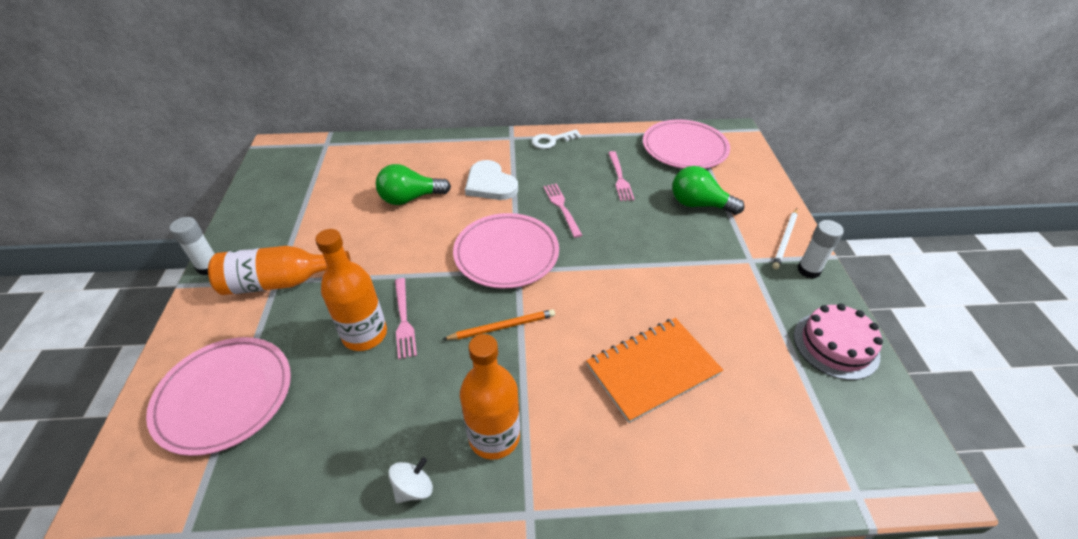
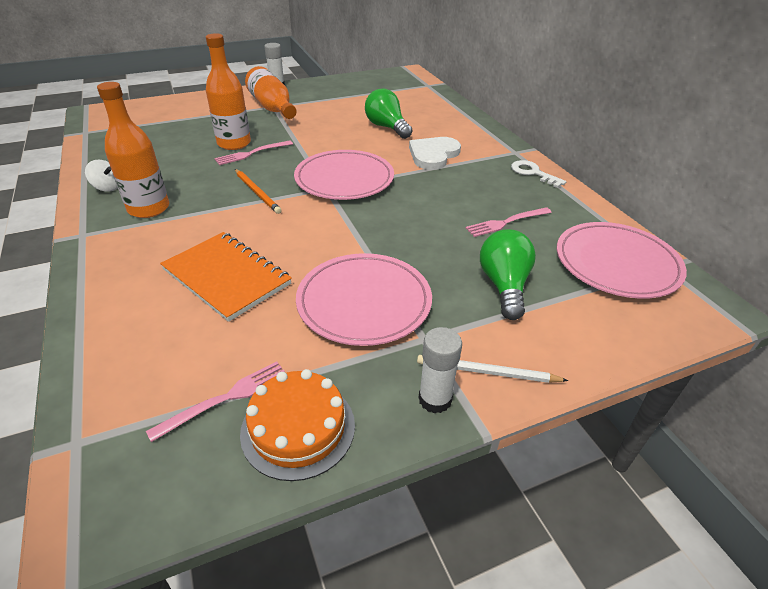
camera: 70 degrees right, 5 degrees down
pink plate [146,337,291,456] -> pink plate moved to [296,253,432,346]
pink fork [543,184,582,238] -> pink fork moved to [146,361,285,442]
pink cake [794,303,883,380] -> orange cake [240,369,355,481]

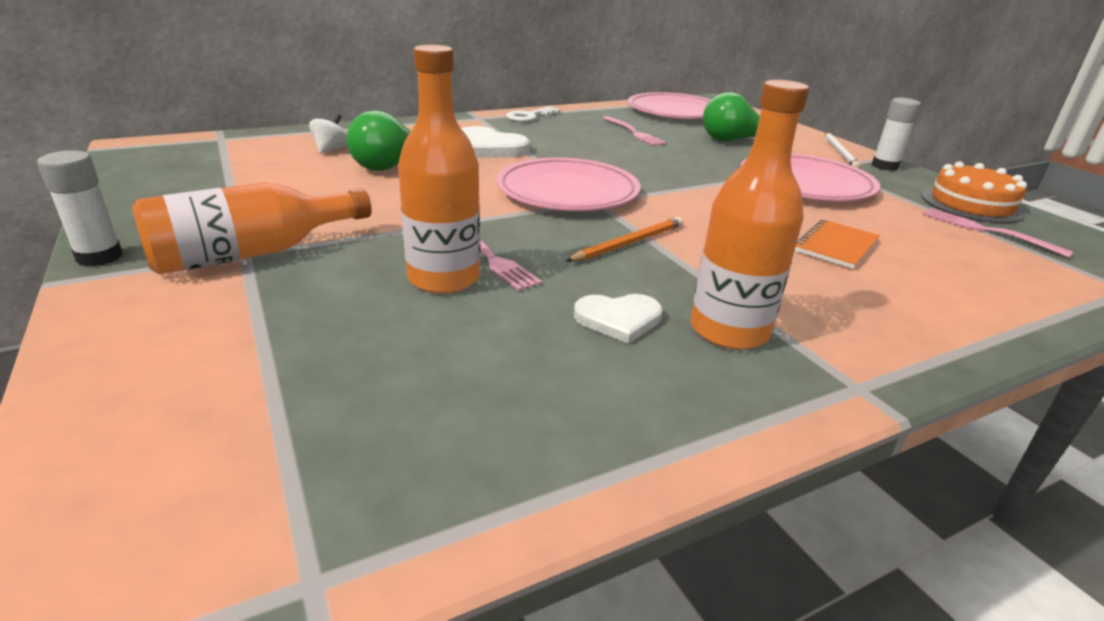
camera: 95 degrees left, 10 degrees down
white spinning top [85,160,118,192] -> white spinning top moved to [309,114,347,154]
orange notebook [160,232,292,322] -> orange notebook [795,219,880,269], size x0.60
none -> white heart [574,294,663,344]

